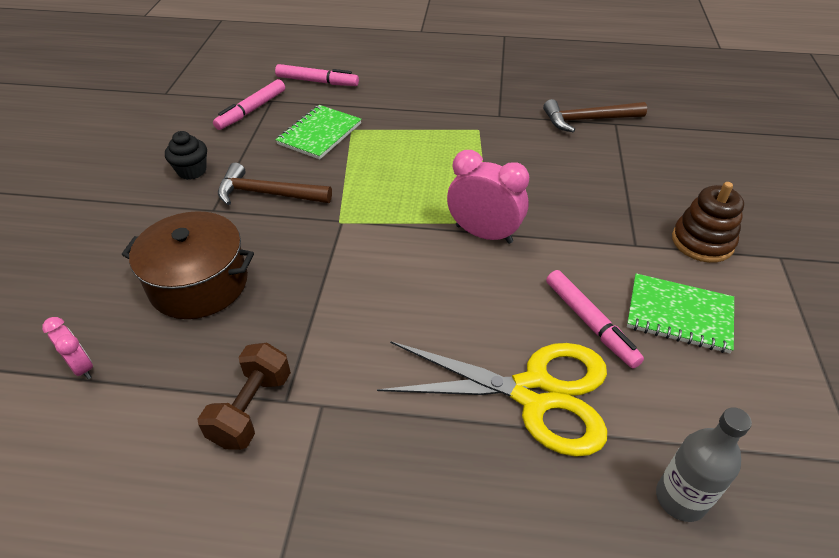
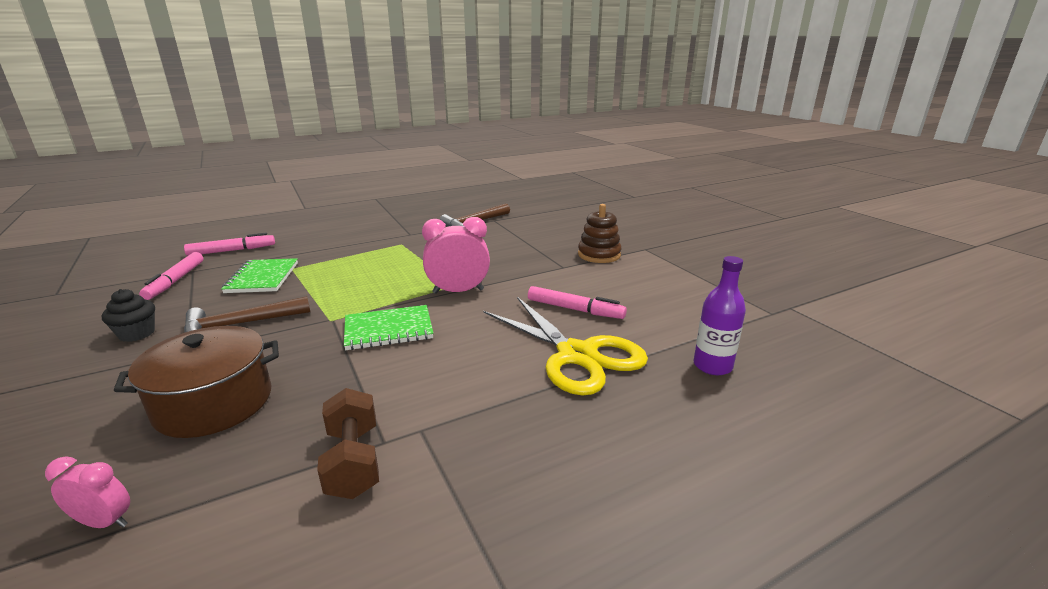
camera: 35 degrees left, 20 degrees down
yellow scissors [377,341,607,457] -> yellow scissors turned 75 degrees clockwise [483,297,648,395]
green notebook [627,273,734,353] -> green notebook moved to [344,305,434,350]
grey bottle [656,407,752,522] -> purple bottle [694,256,746,375]

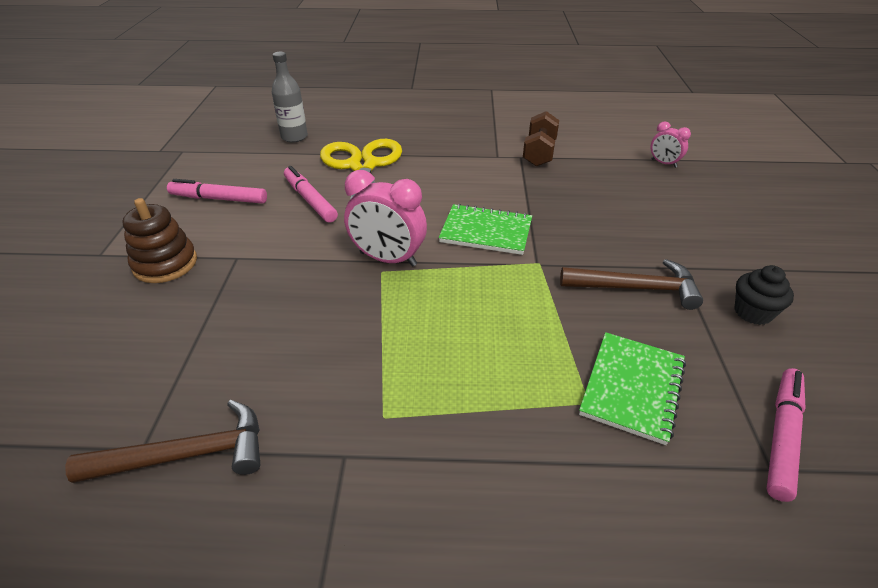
camera: 150 degrees left, 15 degrees up
brown pot [114,326,279,438] -> none
pink marker [184,233,275,256] -> pink marker moved to [167,179,267,204]
purple bottle [694,256,746,375] -> grey bottle [272,52,308,142]

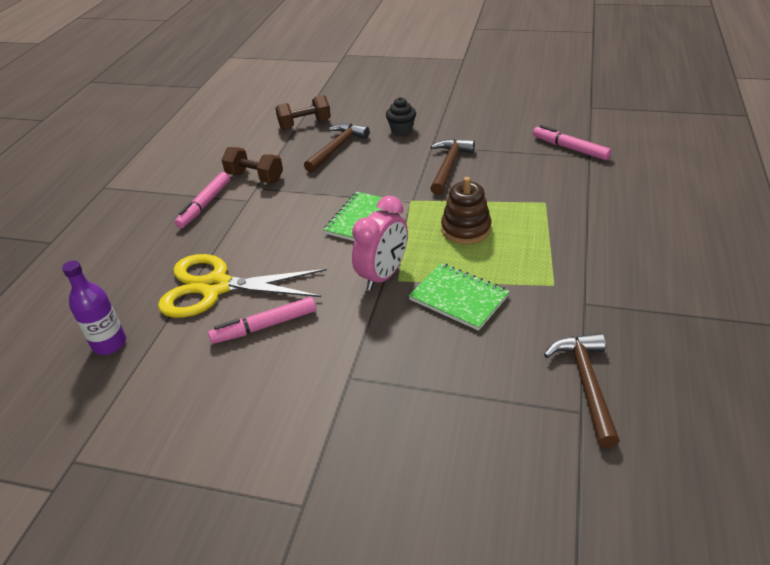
camera: 75 degrees left, 0 degrees up
brown stacking toy [122,198,197,283] -> brown stacking toy moved to [441,177,491,244]
pink marker [167,179,267,204] -> pink marker moved to [175,172,230,228]
grey bottle [272,52,308,142] -> purple bottle [62,260,126,355]
green notebook [579,332,686,445] -> green notebook moved to [409,263,510,331]
pink clock [651,121,691,168] -> brown dumbbell [275,95,331,130]
black cupcake [734,265,794,325] -> black cupcake moved to [386,97,416,135]
none -> brown hammer [304,123,370,173]

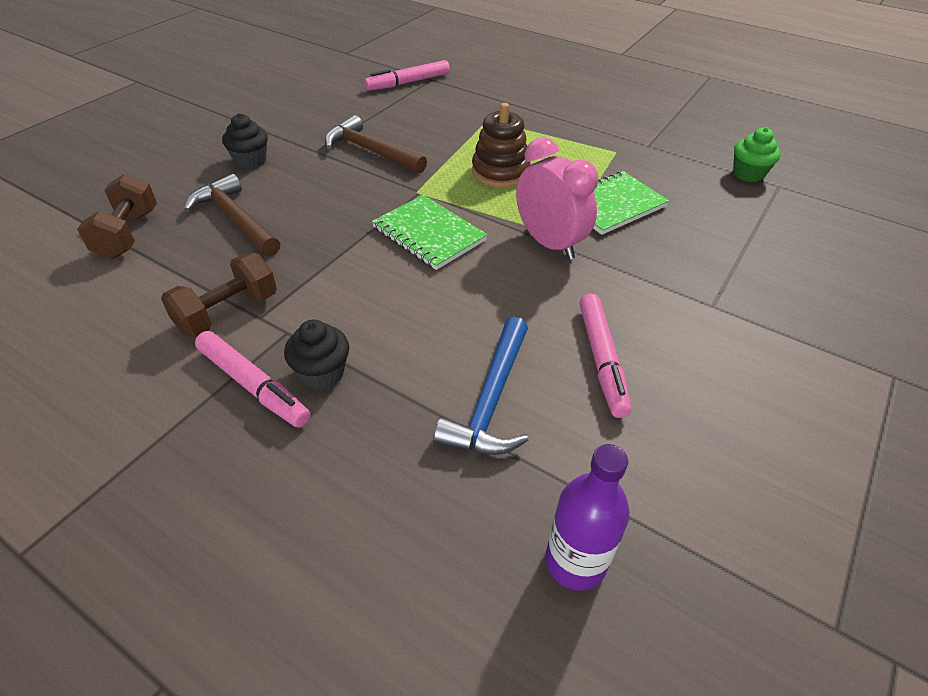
camera: 75 degrees left, 5 degrees up
yellow scissors [158,254,327,318] -> blue hammer [433,317,529,455]
brown hammer [544,333,620,448] -> green cupcake [733,127,781,182]
none -> black cupcake [284,320,349,390]

